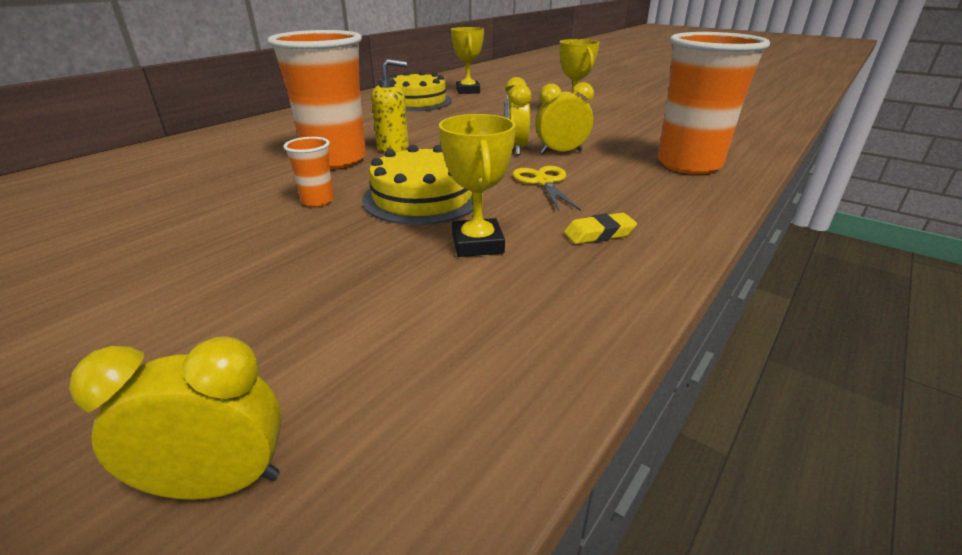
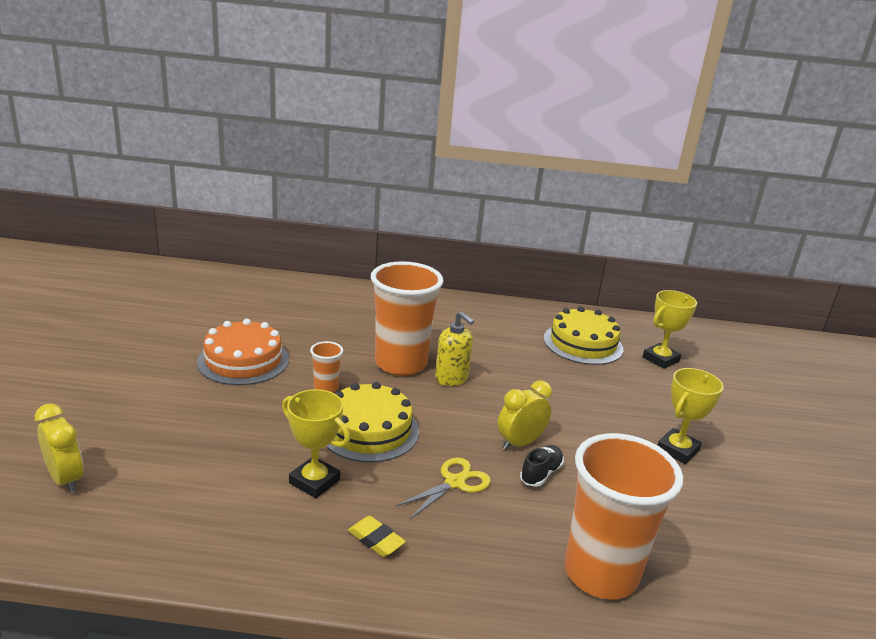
camera: 55 degrees right, 5 degrees down
yellow trophy [439,114,516,257] -> yellow trophy turned 75 degrees clockwise [282,389,350,498]
yellow clock [535,82,594,154] -> black shoe [520,445,564,487]
none -> orange cake [197,319,289,385]

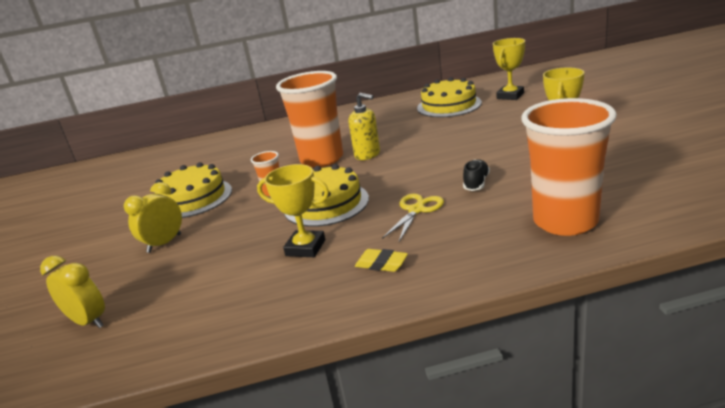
camera: 10 degrees left, 0 degrees up
orange cake [197,319,289,385] -> yellow cake [155,162,232,218]
yellow clock [497,380,552,450] -> yellow clock moved to [124,182,182,253]

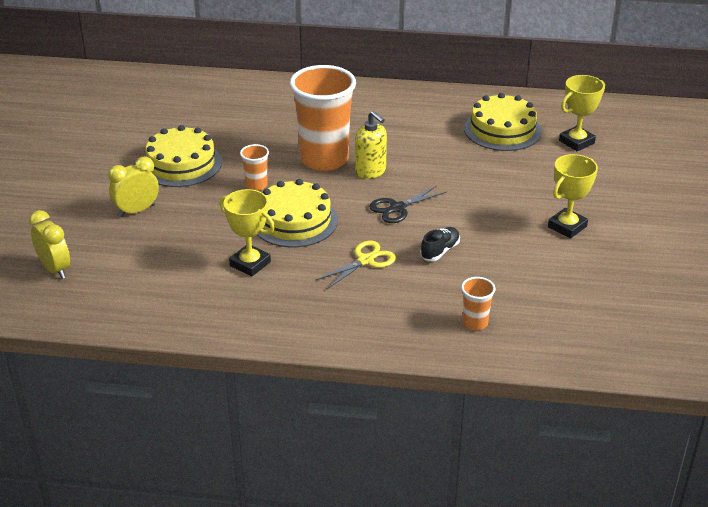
camera: 15 degrees right, 10 degrees up
yellow eraser [355,249,408,272] -> none
orange cup [521,98,617,236] -> orange cup [461,277,496,330], size x0.44
none -> black scissors [369,186,447,223]

